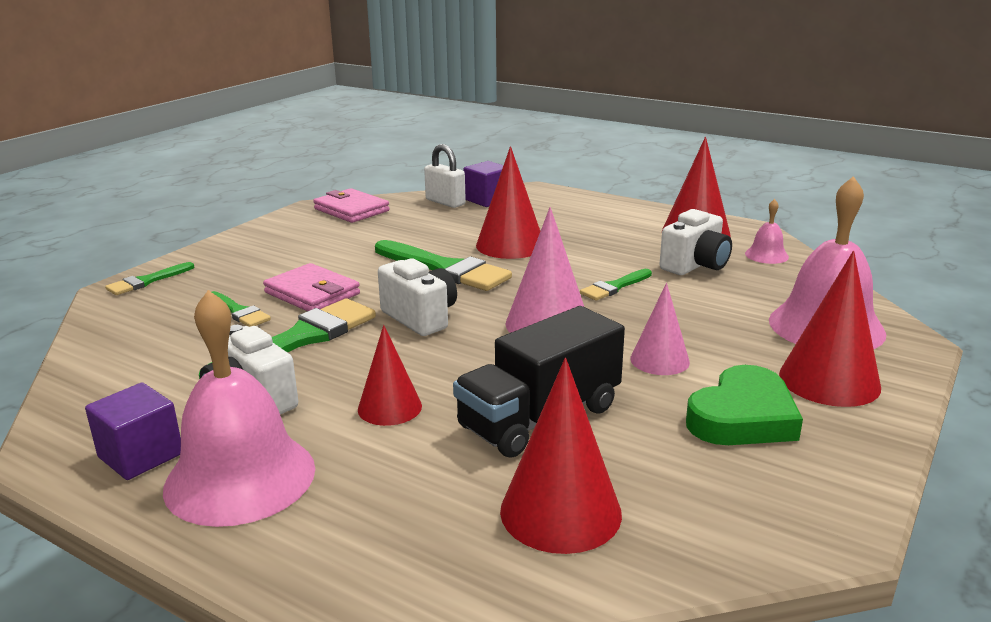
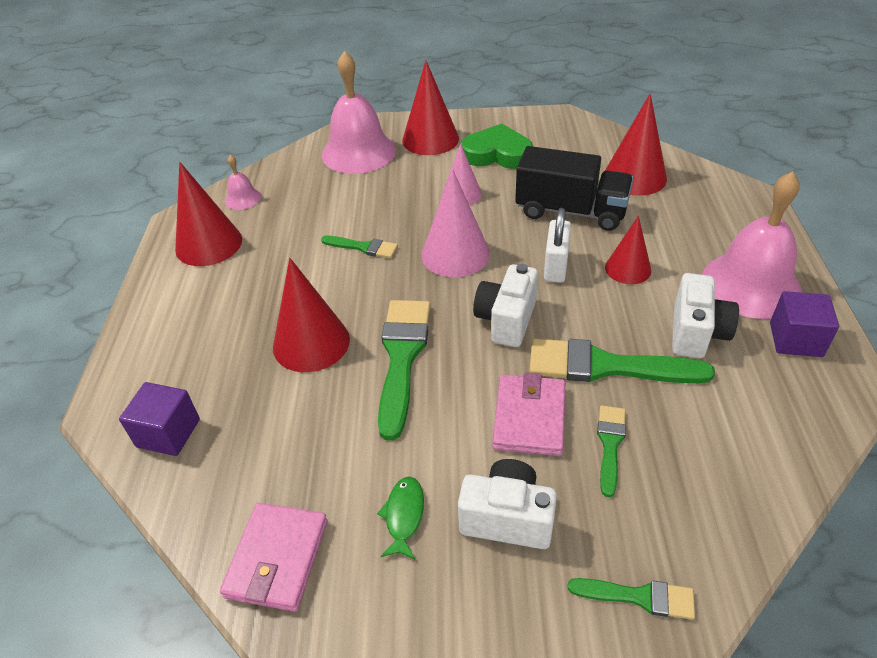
camera: 120 degrees left, 20 degrees up
white padlock [424,144,466,208] -> white padlock moved to [544,208,571,283]
white camera [659,209,732,275] -> white camera moved to [458,459,557,549]
none -> green fish [377,476,424,559]

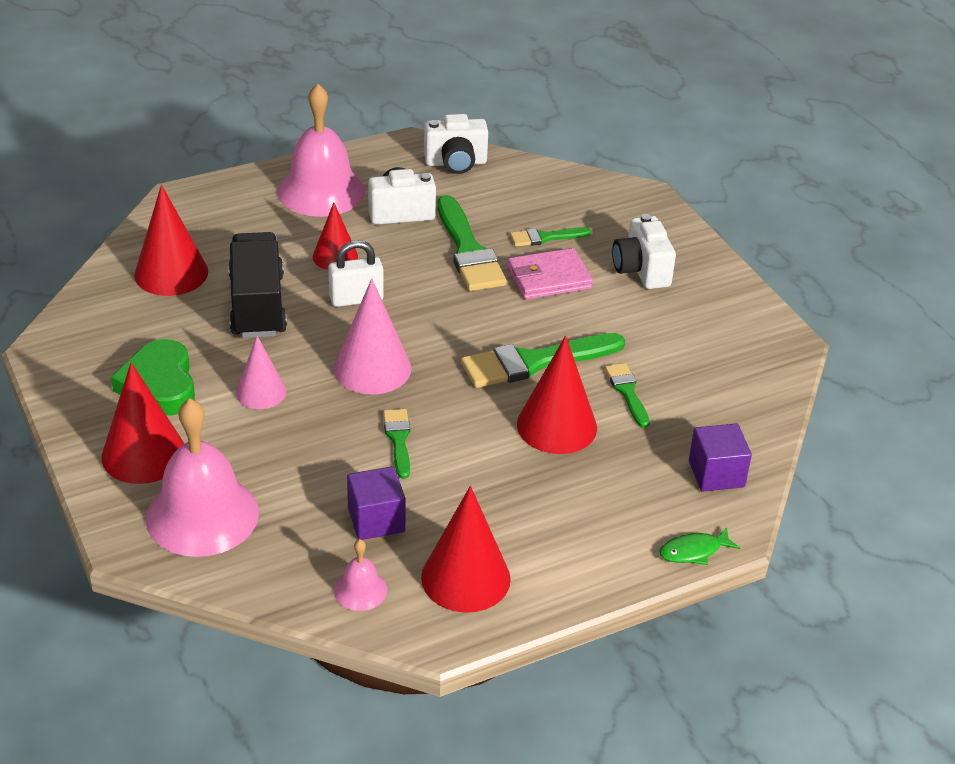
camera: 120 degrees left, 5 degrees down
pink wallet [220,503,328,612] -> none
green fish [377,476,424,559] -> green fish moved to [659,527,740,565]
white camera [473,264,538,347] -> white camera moved to [424,114,488,174]
green brush [568,578,695,620] -> green brush moved to [605,363,650,428]
purple cube [770,291,839,357] -> purple cube moved to [347,466,406,540]

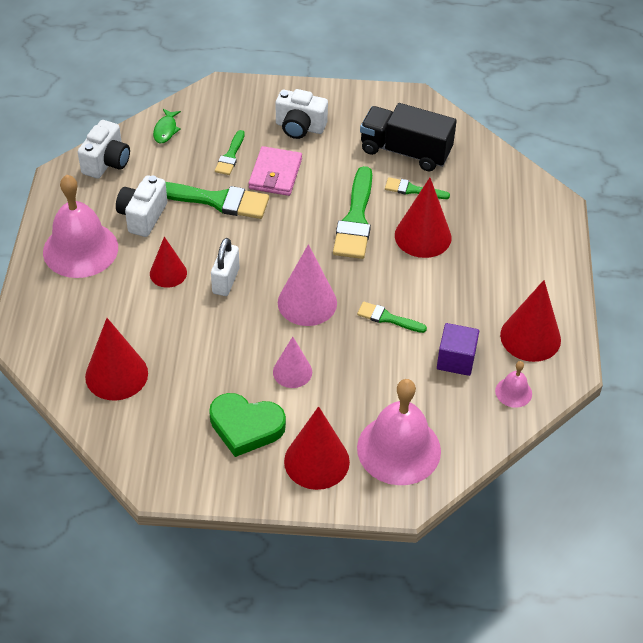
camera: 60 degrees left, 10 degrees up
black truck [228,232,287,338] -> black truck moved to [360,103,457,171]
green fish [659,527,740,565] -> green fish moved to [153,109,181,143]
purple cube [689,424,752,492] -> none

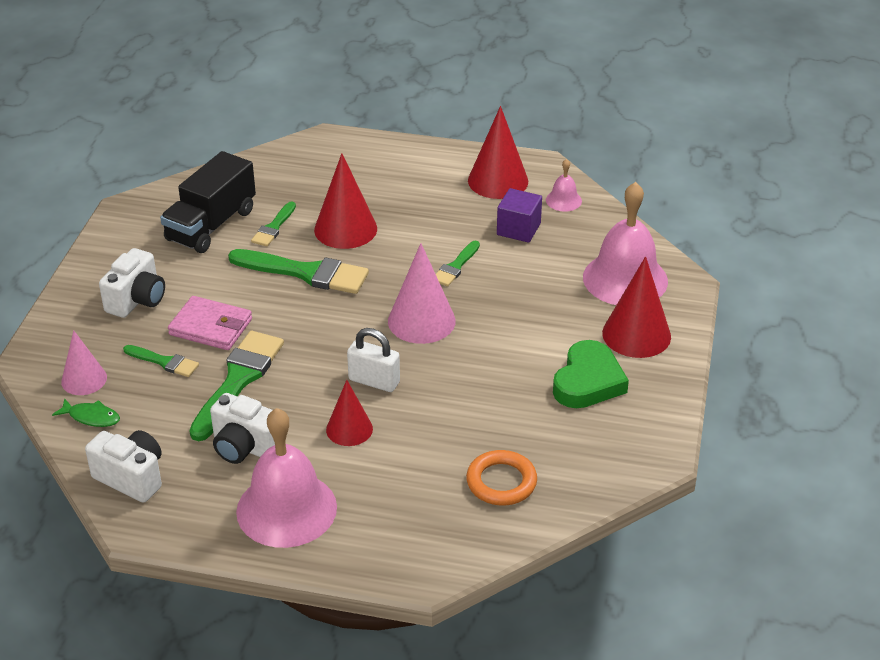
camera: 80 degrees left, 10 degrees down
red cone [85,318,148,401] -> orange ring [466,450,537,505]
pink cone [273,337,312,388] -> pink cone moved to [61,330,107,395]

